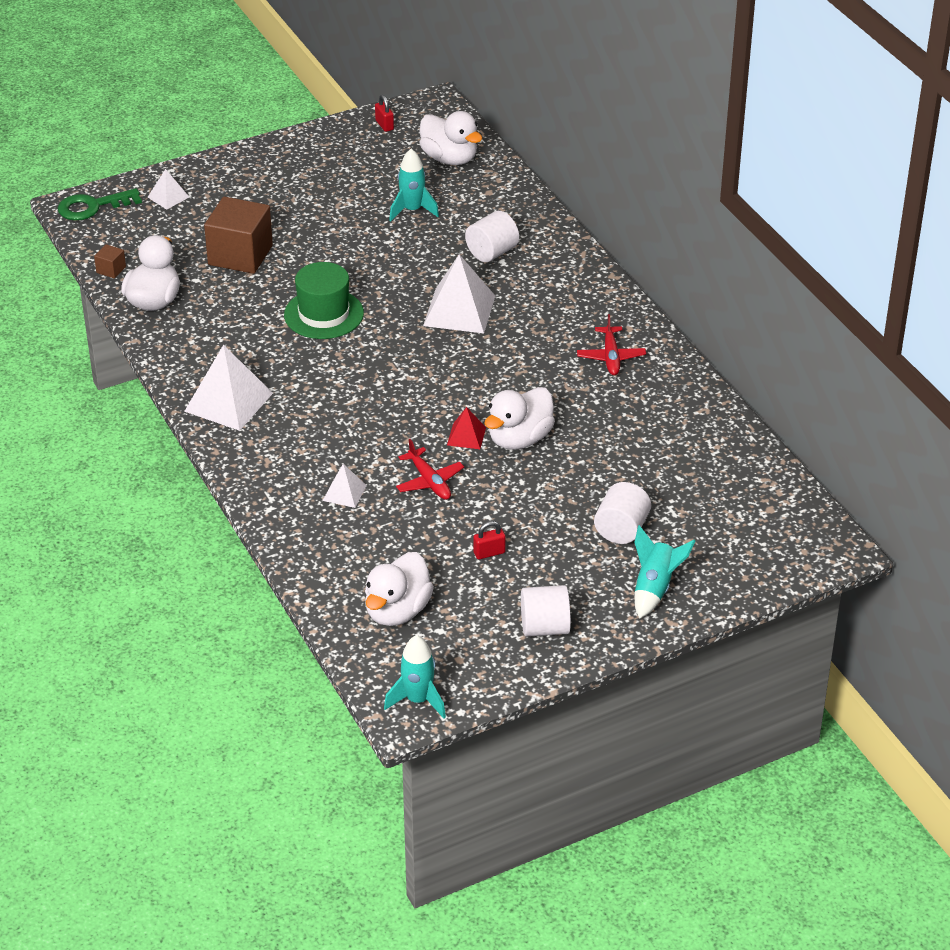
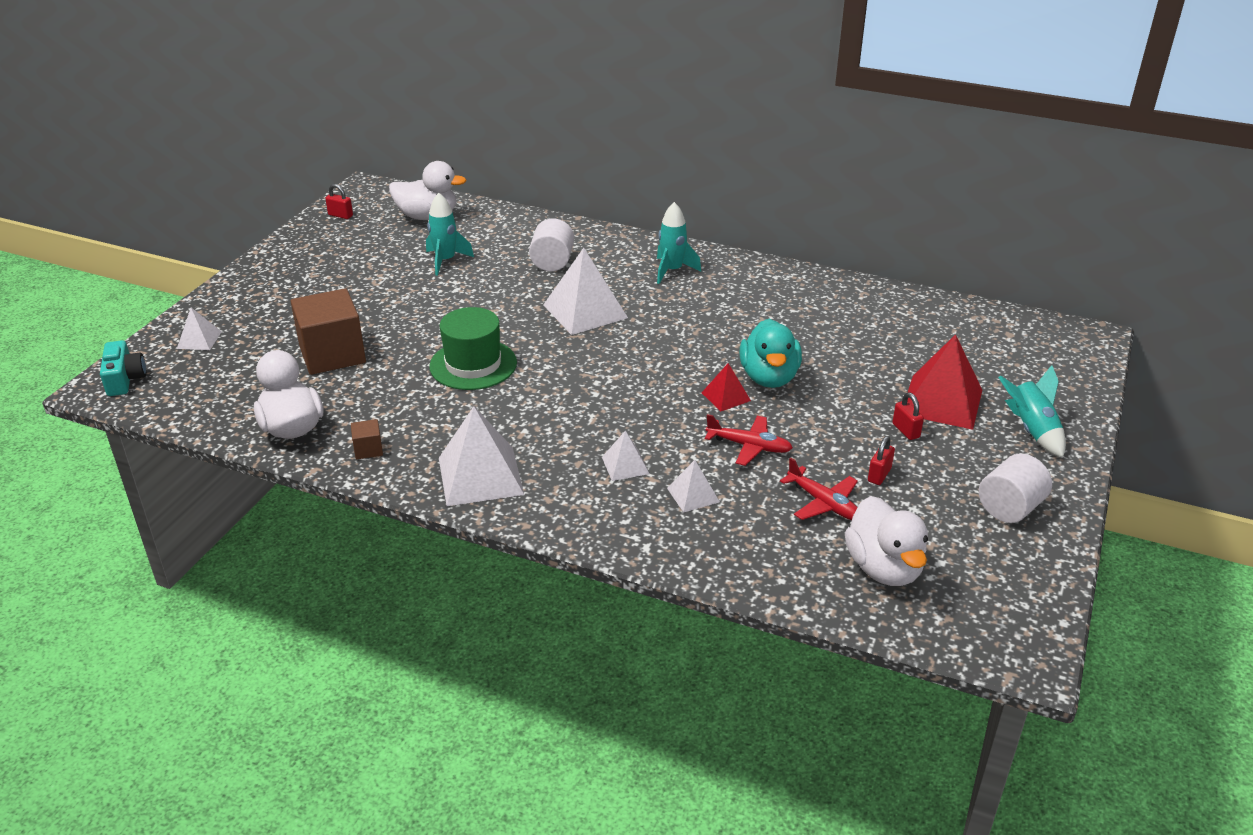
camera: 40 degrees left, 5 degrees down
green key [57,188,142,221] -> turquoise camera [100,340,146,396]
brown cube [94,244,126,278] -> brown cube moved to [351,419,383,459]
turquoise rocket [384,635,446,719] -> turquoise rocket moved to [657,202,701,284]
white duck [485,387,555,450] -> turquoise duck [740,319,802,388]
red plane [577,314,646,375] -> red plane moved to [780,458,858,520]
white cylinder [594,482,651,544] -> red pyramid [908,334,982,430]
none -> white pyramid [602,430,649,481]
none -> red padlock [893,393,924,440]

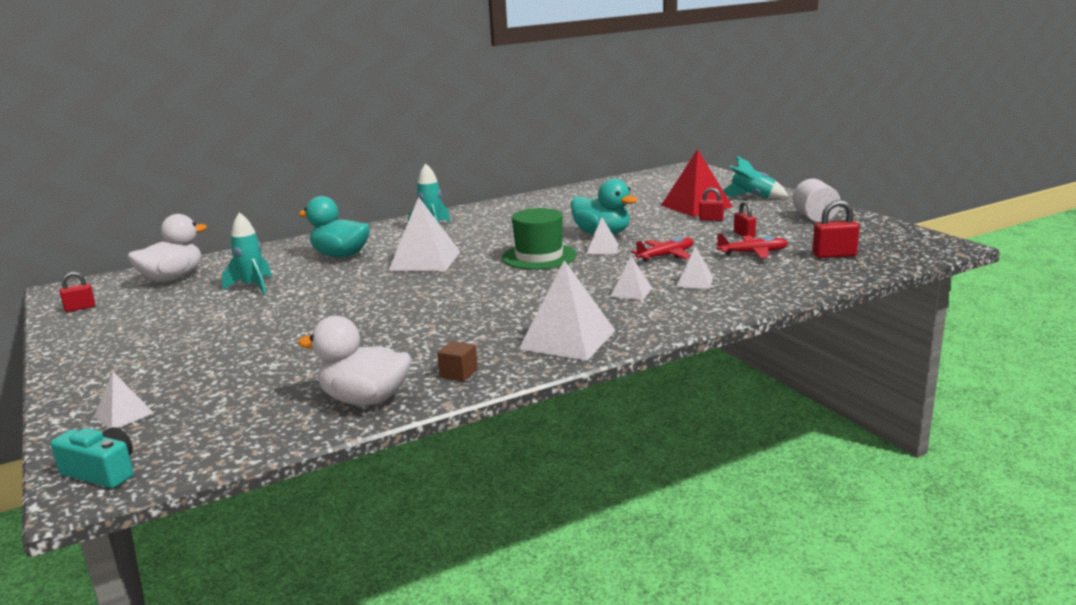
camera: 50 degrees left, 15 degrees down
brown cube [290,288,366,375] -> none
green hat [429,307,517,390] -> green hat moved to [502,208,577,270]
white cylinder [529,218,574,271] -> turquoise duck [299,196,370,257]
red pyramid [702,363,751,411] -> white pyramid [586,217,619,254]
white duck [845,496,928,586] -> red padlock [812,200,860,258]

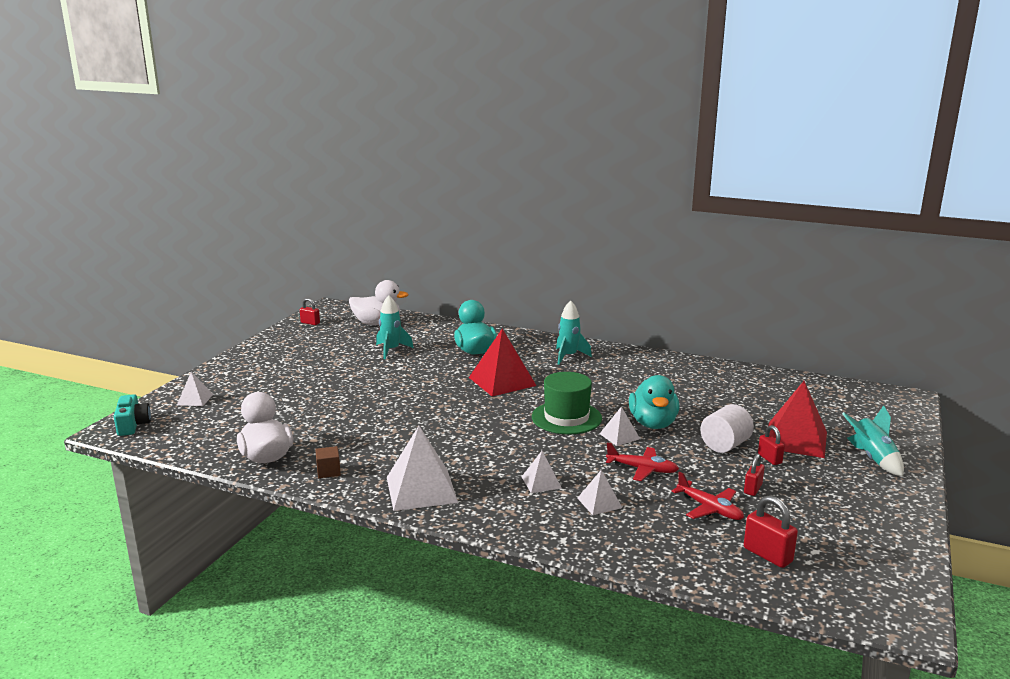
camera: 50 degrees right, 0 degrees up
white pyramid [389,197,460,272] -> red pyramid [469,329,536,396]
white cylinder [793,179,840,222] -> white cylinder moved to [700,404,754,453]

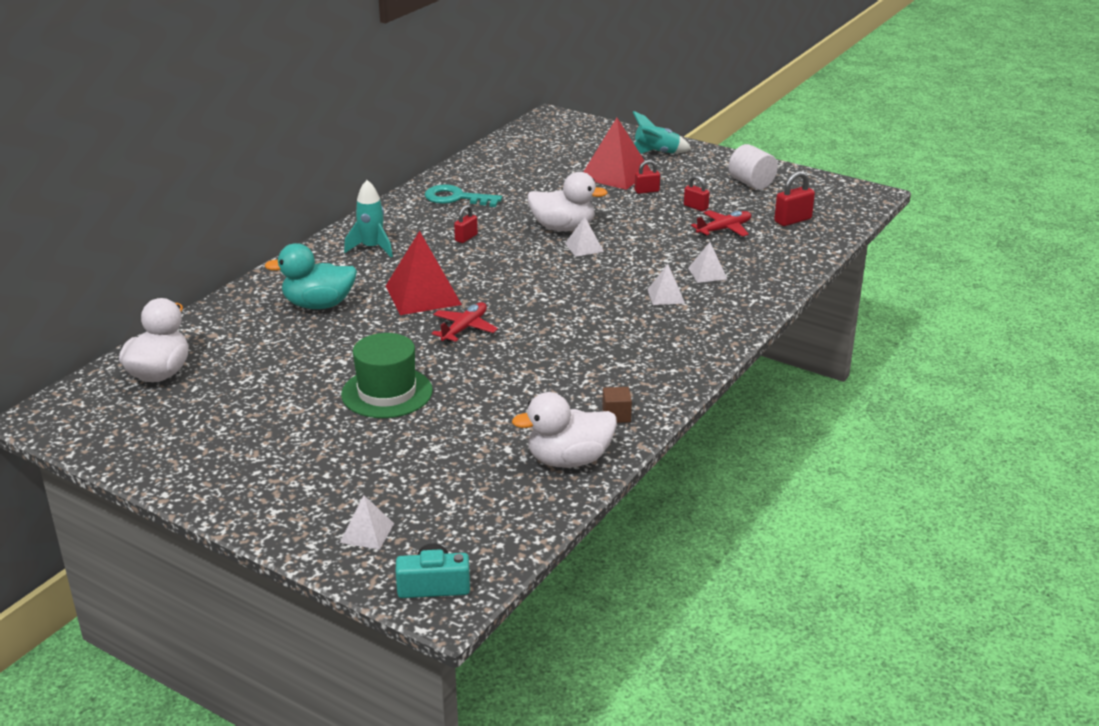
camera: 80 degrees left, 10 degrees up
red padlock [300,298,320,325] -> red padlock moved to [454,205,478,243]
turquoise rocket [376,295,414,359] -> none
white pyramid [387,426,458,511] -> none
green hat [532,372,602,434] -> green hat moved to [341,333,433,418]
red plane [606,443,679,481] -> red plane moved to [432,302,498,342]
turquoise duck [629,375,680,429] -> white duck [527,172,608,231]
white cylinder [700,404,754,453] -> white cylinder moved to [729,144,778,189]
none -> turquoise key [425,184,502,207]

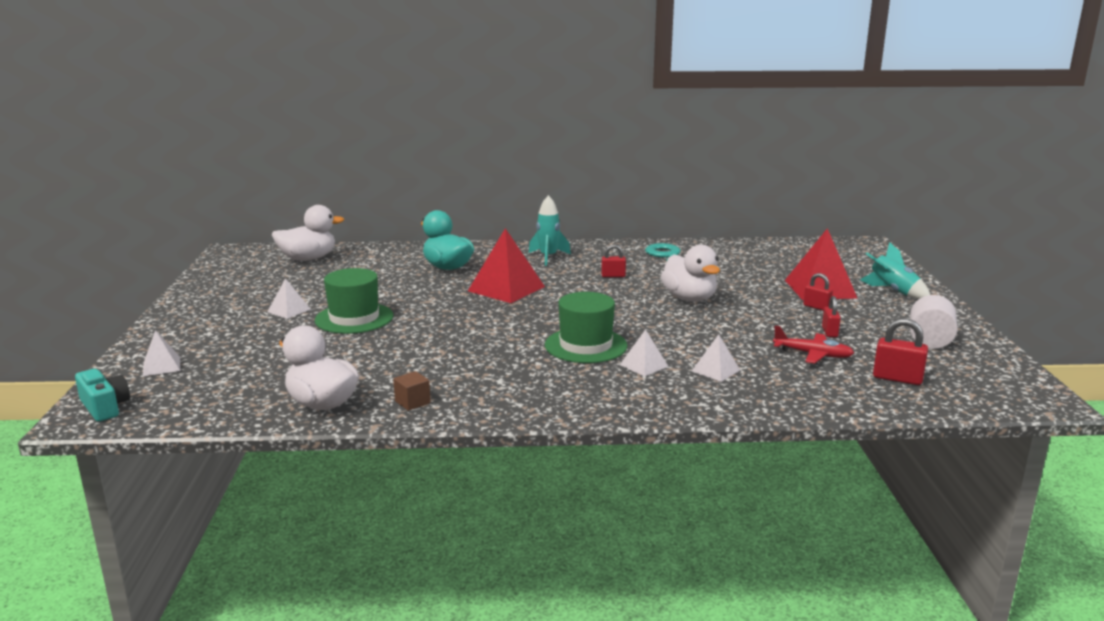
camera: 55 degrees right, 10 degrees down
red plane [432,302,498,342] -> none
white pyramid [565,217,604,257] -> white pyramid moved to [267,278,311,319]
none -> green hat [545,292,628,363]

